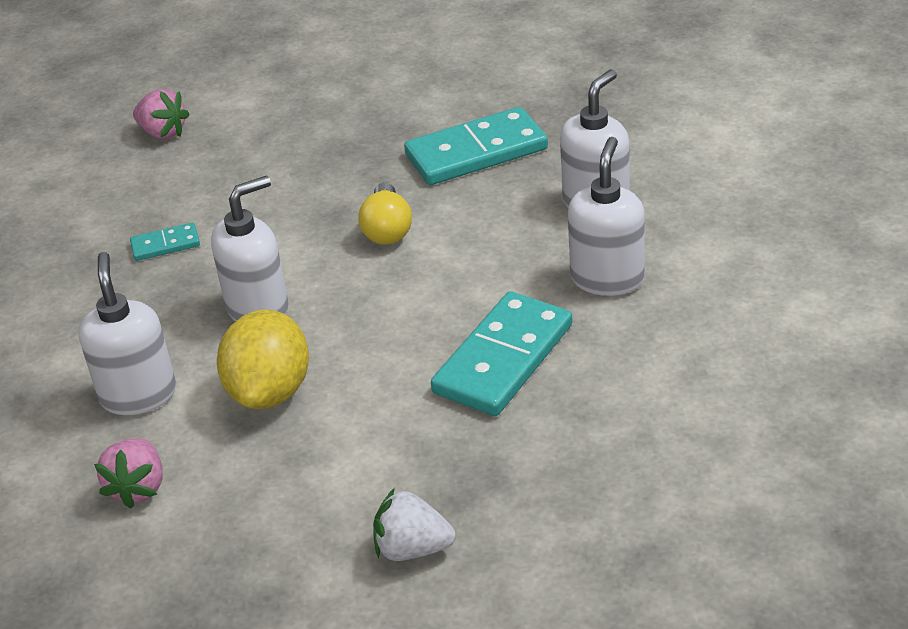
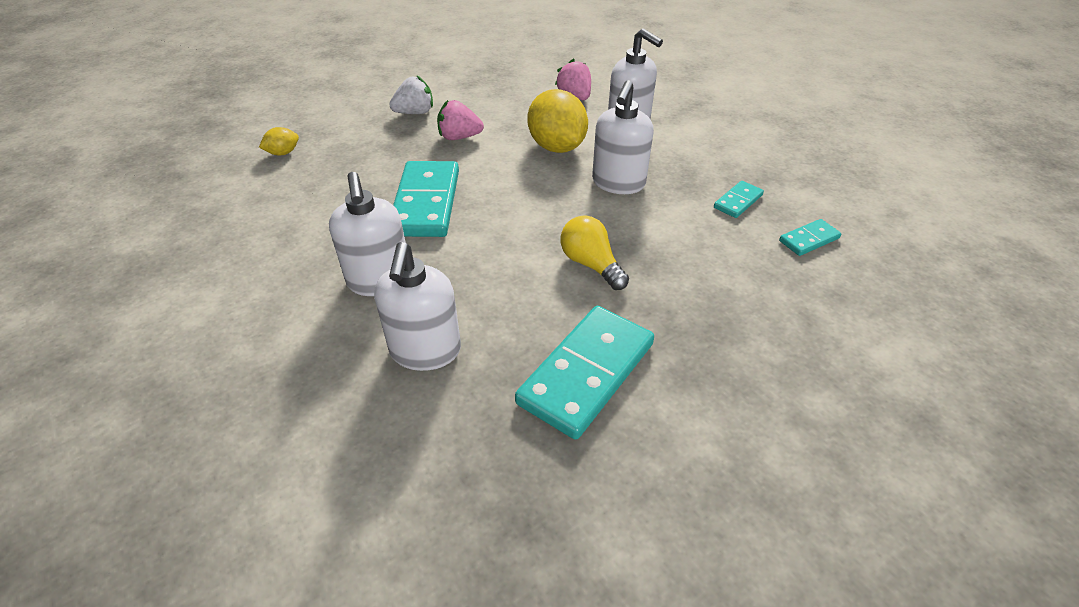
camera: 145 degrees right, 5 degrees up
pink strawberry [133,89,189,139] -> pink strawberry moved to [437,100,484,140]
none -> yellow lemon [259,127,299,155]
none -> turquoise domino [779,219,841,256]

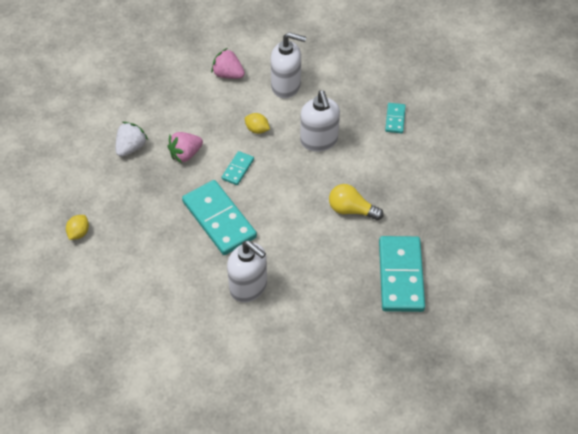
camera: 35 degrees left, 10 degrees up
white soap dispenser [374,242,461,371] -> none
yellow lemon [527,89,588,153] -> yellow lemon [245,113,270,134], size x0.46
turquoise domino [779,219,841,256] -> turquoise domino moved to [221,151,254,185]

